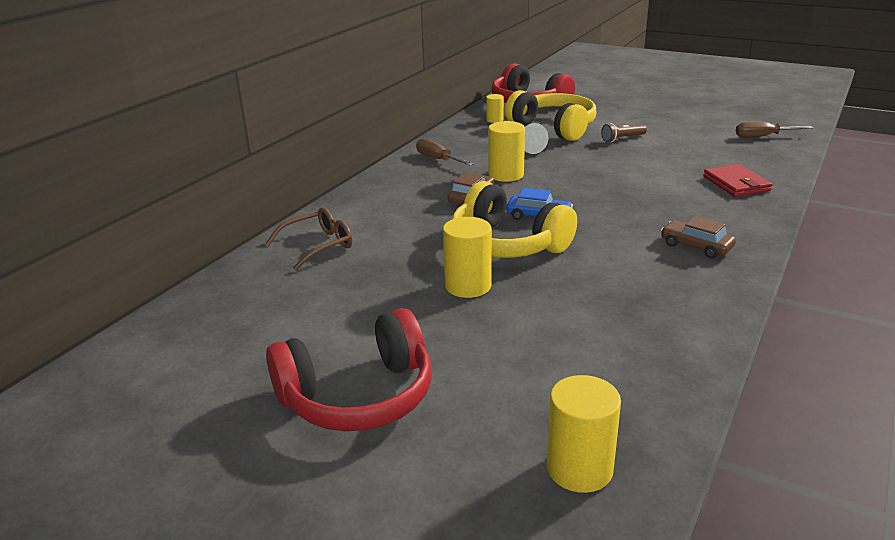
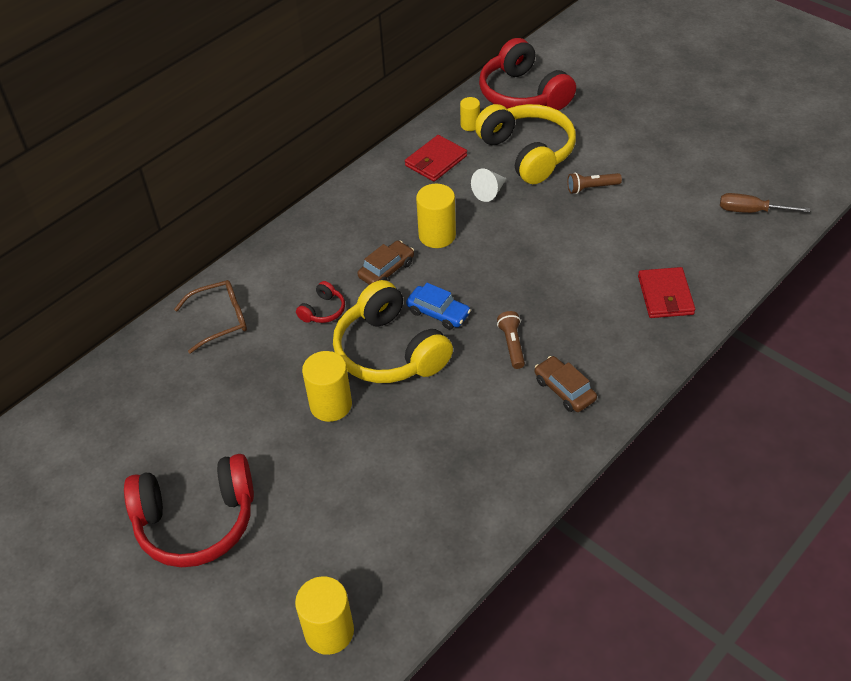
camera: 15 degrees right, 20 degrees up
brown screwdriver [416,138,474,166] -> none
none -> red headphones [296,281,345,323]
none -> red wallet [405,135,467,182]
none -> brown flashlight [497,311,525,369]

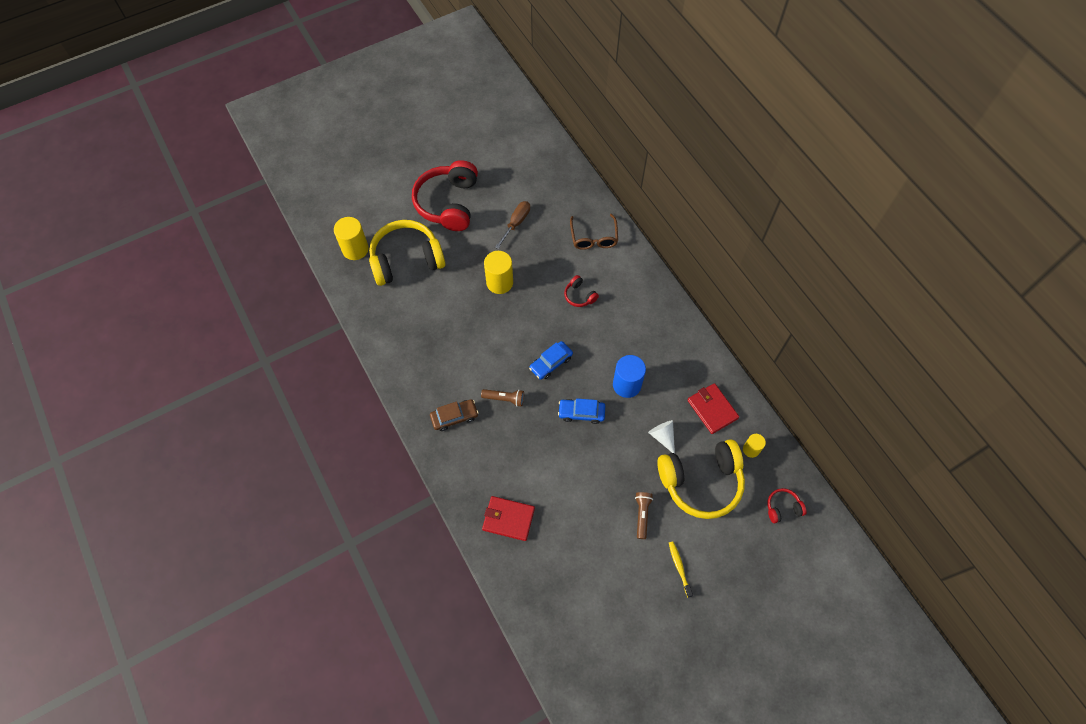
camera: 105 degrees right, 15 degrees up
yellow headphones [333,280,453,383] -> yellow headphones moved to [369,220,445,286]
brown car [357,241,414,285] -> none
yellow cylinder [416,184,456,248] -> blue cylinder [613,355,646,398]
red headphones [479,38,576,110] -> red headphones [767,488,807,523], size x0.43
brown screwdriver [720,193,810,213] -> brown screwdriver moved to [495,201,530,249]
none -> blue car [558,398,605,424]
none -> yellow toothbrush [669,541,693,598]

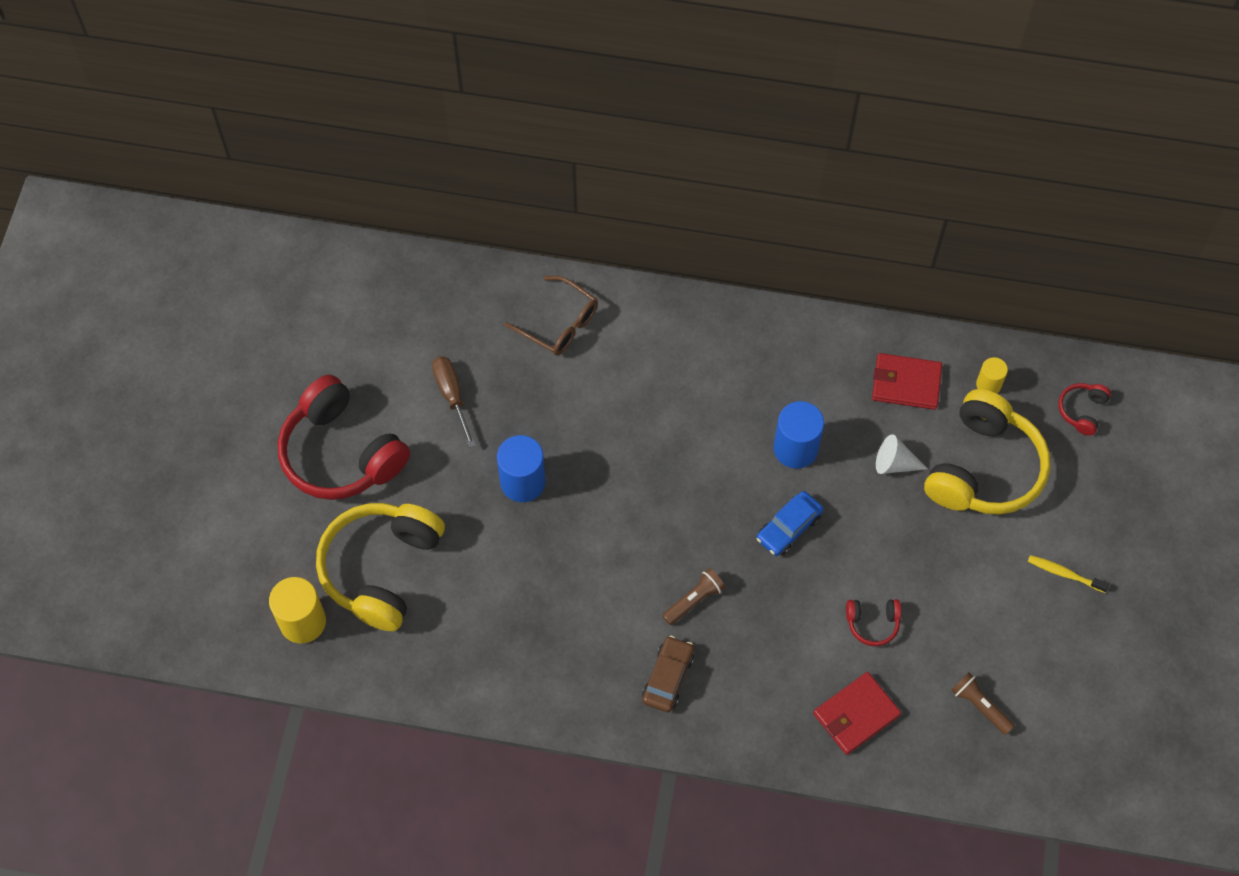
camera: 50 degrees left, 0 degrees up
yellow cylinder [484,251,513,294] -> blue cylinder [497,435,546,502]
blue car [529,341,573,380] -> none
red headphones [564,275,599,307] -> red headphones moved to [846,599,901,647]
brown flashlight [635,492,653,539] -> brown flashlight moved to [951,672,1015,735]

